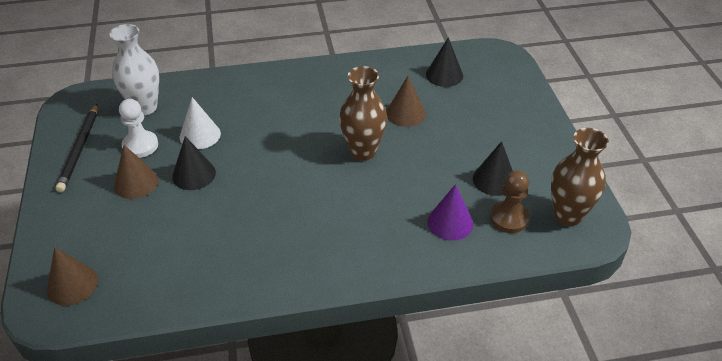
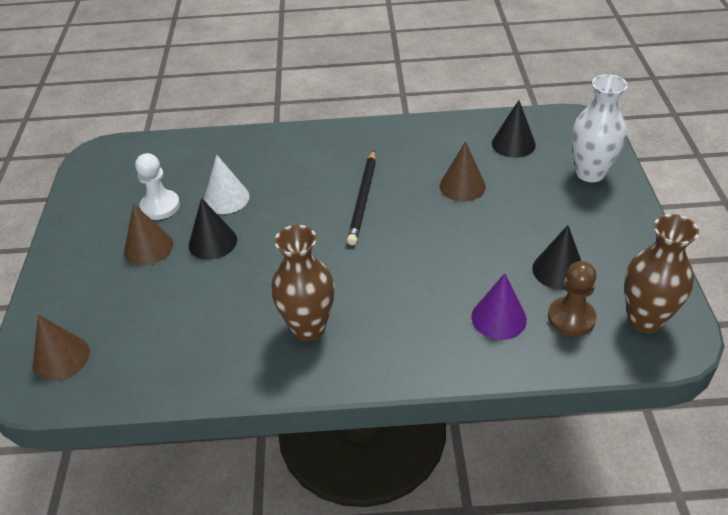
camera: 10 degrees right, 0 degrees up
black pencil [56,104,98,192] -> black pencil moved to [347,150,376,245]
white vase [109,24,159,115] -> white vase moved to [572,74,628,182]
brown vase [339,66,387,161] -> brown vase moved to [271,225,335,341]

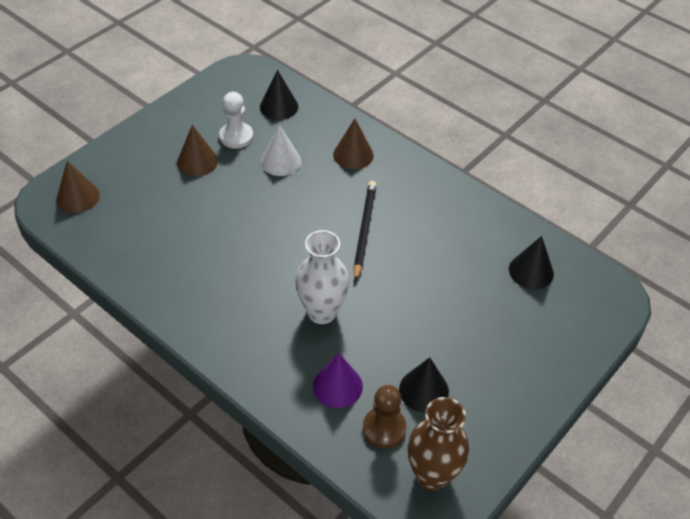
camera: 40 degrees right, 5 degrees up
black cone [189,198,237,260] -> black cone moved to [260,70,298,120]
brown vase [271,225,335,341] -> none
black pencil [347,150,376,245] -> black pencil turned 135 degrees clockwise [353,181,377,282]
brown cone [439,141,486,202] -> brown cone moved to [333,118,373,169]
white vase [572,74,628,182] -> white vase moved to [295,230,349,324]

